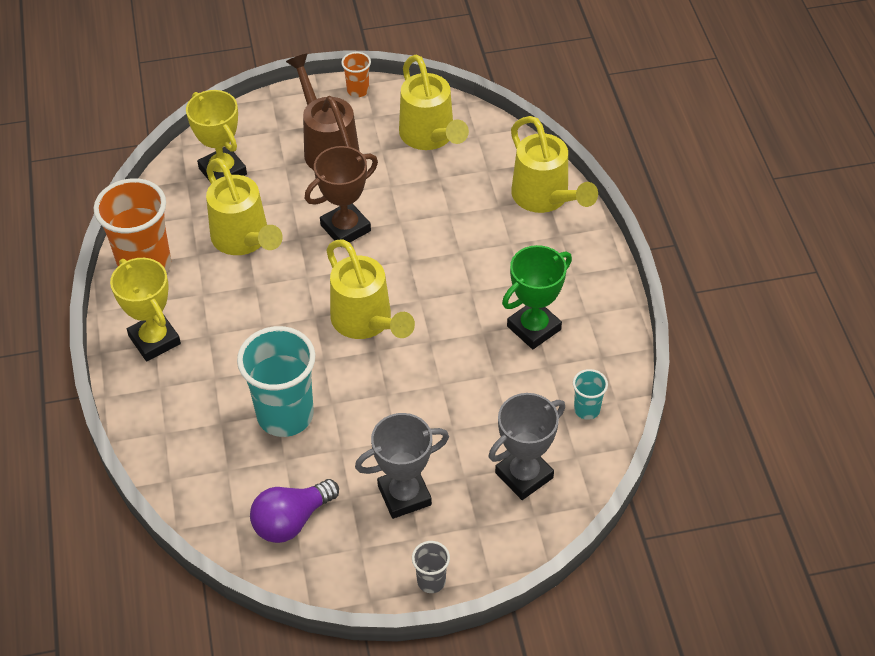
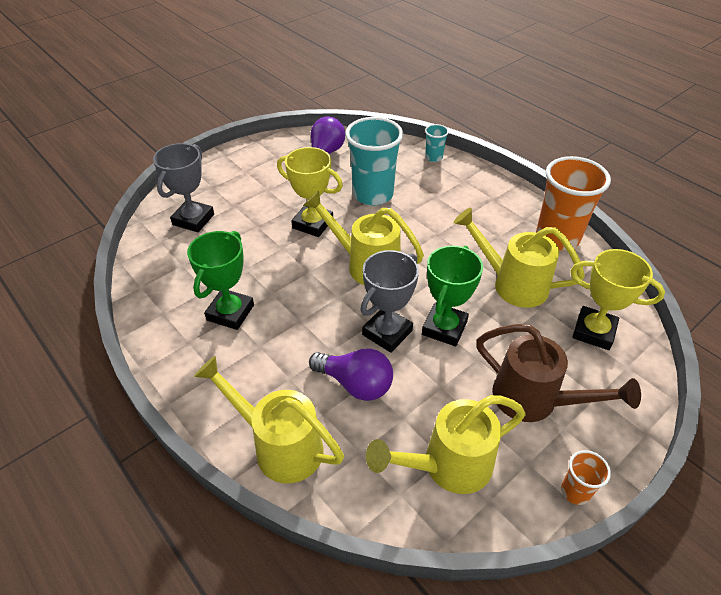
camera: 150 degrees right, 5 degrees down
yellow trophy [110,258,181,361] -> yellow trophy moved to [277,147,343,237]
brown trophy [305,146,378,242] -> green trophy [422,246,483,346]
grey trophy [355,413,449,519] -> grey trophy moved to [361,250,419,353]
yellow watering can [399,55,469,150] -> yellow watering can turned 60 degrees counterclockwise [366,395,526,494]
grey cup [412,541,450,593] -> none
turquoise cup [573,369,608,420] -> turquoise cup moved to [425,124,449,162]
none -> purple light bulb [309,348,393,401]

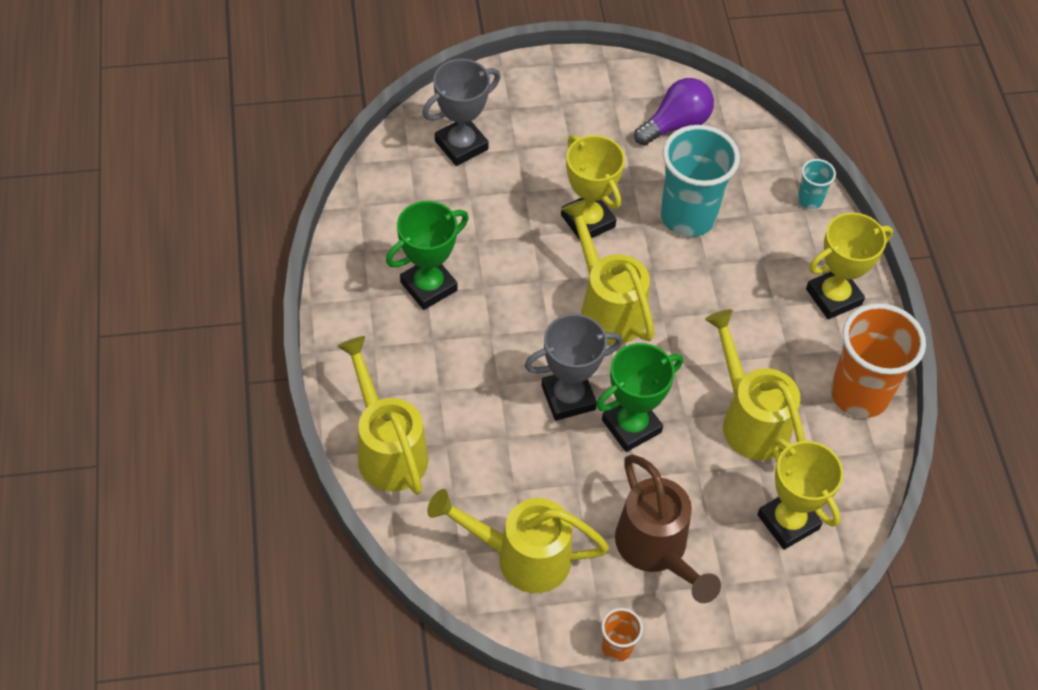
camera: 30 degrees right, 10 degrees up
purple light bulb [309,348,393,401] -> none
none -> yellow trophy [806,212,893,319]

